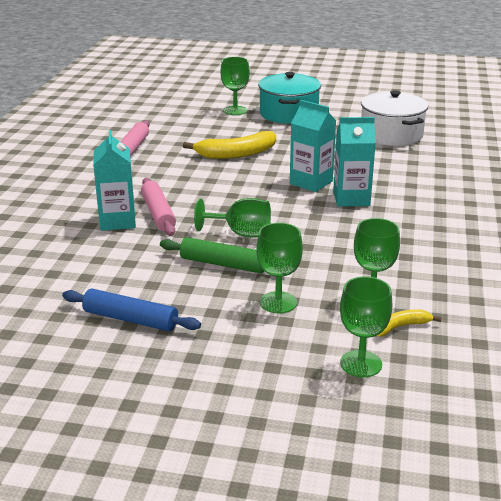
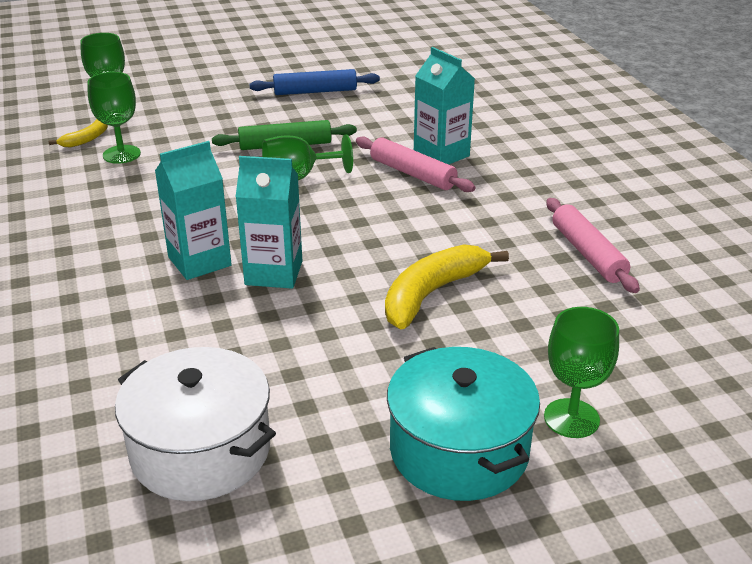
camera: 150 degrees right, 5 degrees up
green goblet [256,223,303,313] -> none

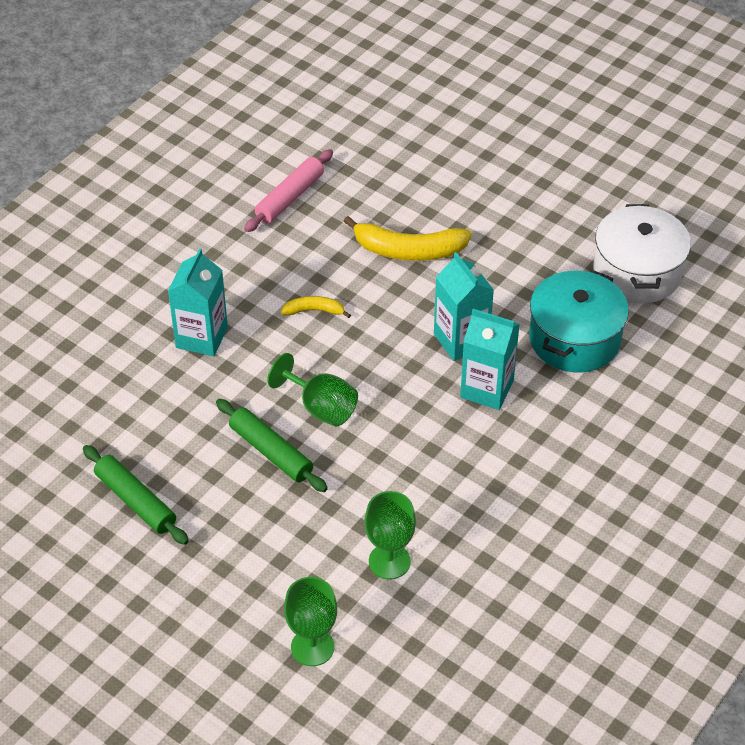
camera: 125 degrees left, 15 degrees up
yellow banana [49,119,108,148] -> yellow banana moved to [281,296,351,318]
blue rolling pin [249,69,380,95] -> green rolling pin [83,445,189,545]
pink rolling pin [356,136,475,192] -> none
turquoise pot [387,347,540,501] -> turquoise pot moved to [529,270,629,373]
green goblet [544,307,619,438] -> none

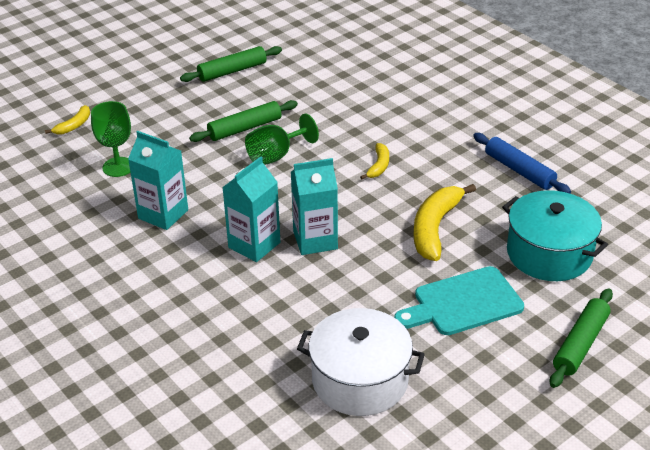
camera: 105 degrees right, 10 degrees down
turquoise carton [168,248,228,356] -> turquoise carton moved to [128,131,188,230]
pink rolling pin [244,149,333,232] -> blue rolling pin [473,133,571,193]
green goblet [284,577,337,666] -> yellow banana [45,105,90,134]
turquoise pot [529,270,629,373] -> turquoise pot moved to [502,190,608,281]
none -> turquoise cutting board [394,266,524,335]
none -> green rolling pin [550,288,613,388]

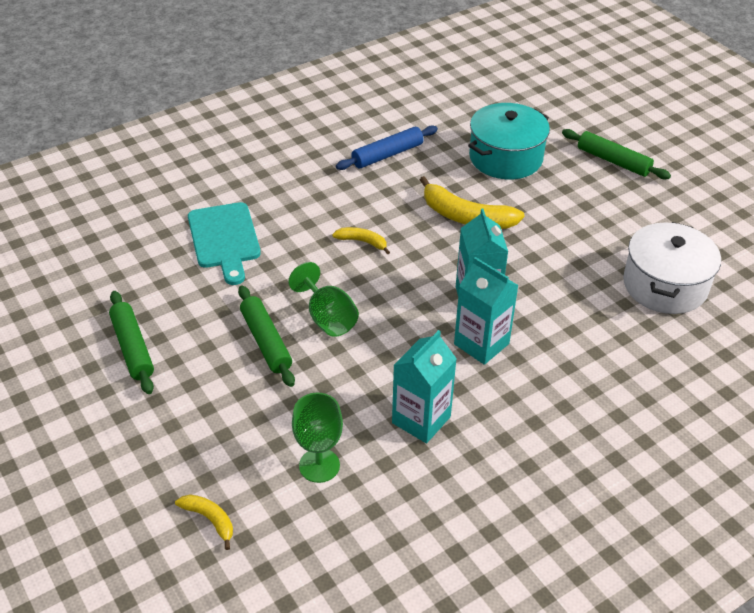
camera: 85 degrees left, 5 degrees up
turquoise cutting board [394,266,524,335] -> turquoise cutting board moved to [188,202,261,285]

